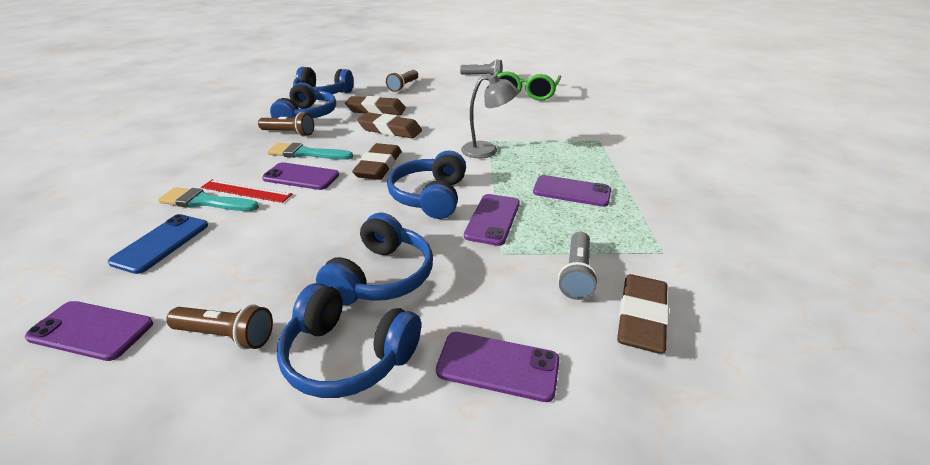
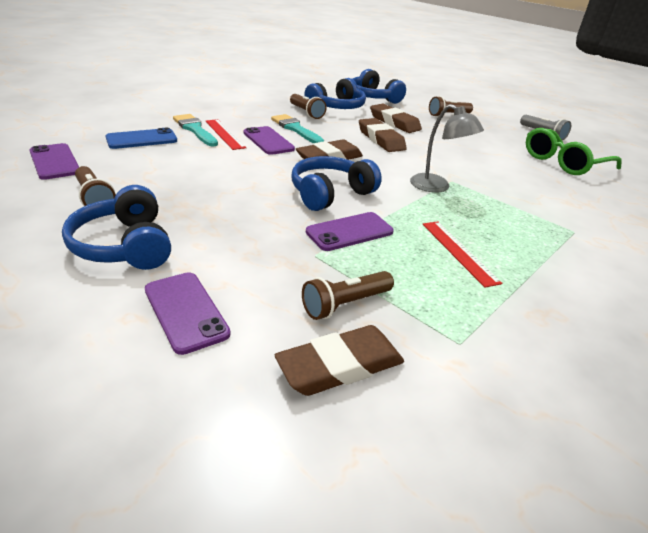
camera: 40 degrees right, 0 degrees up
blue headphones [316,213,433,305] -> none
purple phone [533,175,611,207] -> red ruler [422,221,503,288]
grey flashlight [558,232,599,300] -> brown flashlight [302,271,394,320]

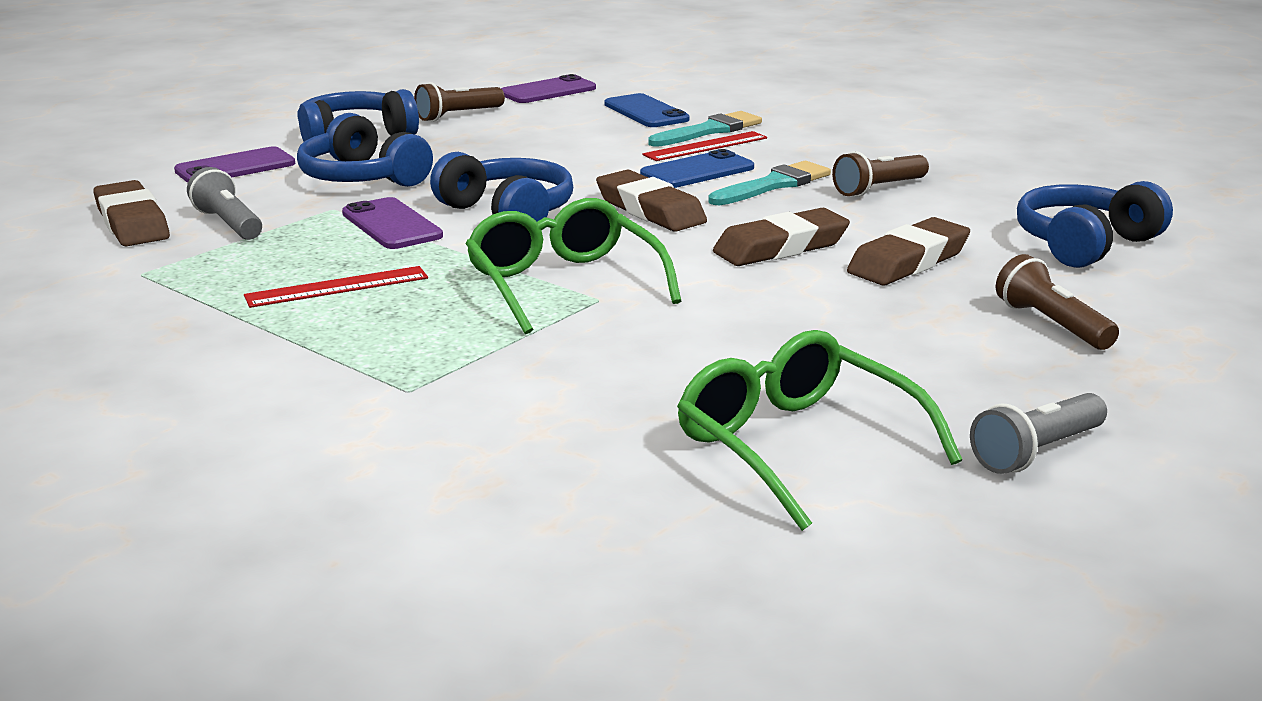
camera: 90 degrees right, 10 degrees down
purple phone [244,126,295,155] -> blue phone [640,149,754,188]
brown flashlight [302,271,394,320] -> grey flashlight [187,167,262,240]
blue headphones [304,78,366,109] -> blue headphones moved to [297,113,433,187]
grey lamp [410,104,484,193] -> green glasses [466,198,682,334]

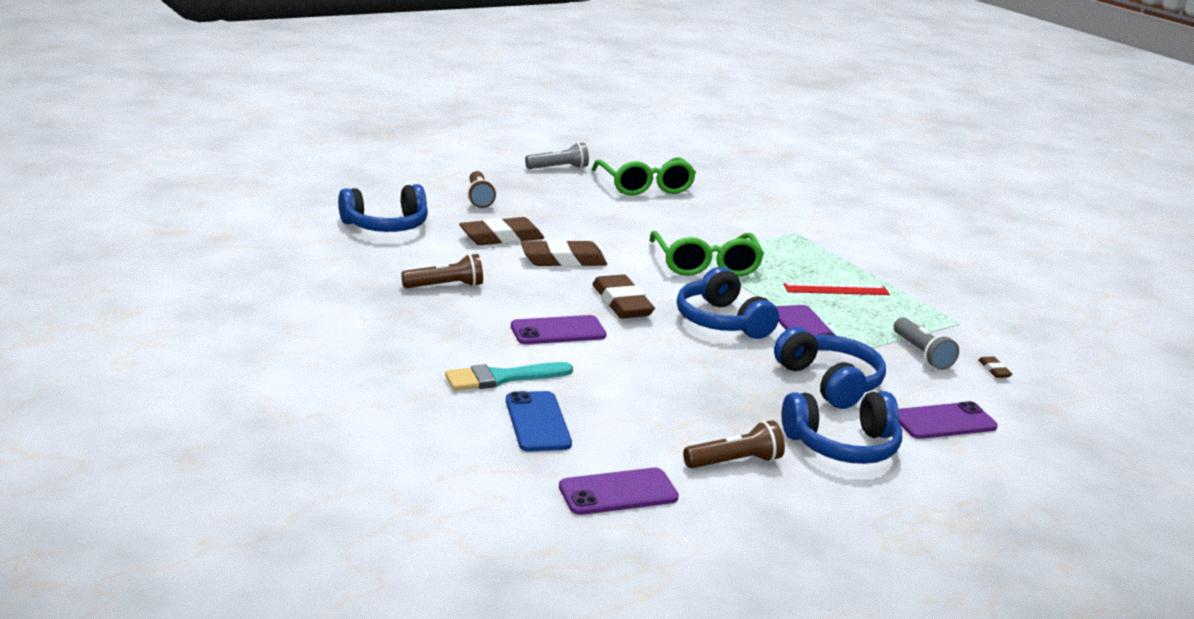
camera: 165 degrees left, 0 degrees up
brown eraser [93,180,170,246] -> brown eraser [978,357,1012,378], size x0.44
blue phone [640,149,754,188] -> purple phone [511,315,606,344]
red ruler [642,131,767,161] -> none
turquoise brush [708,161,831,205] -> none

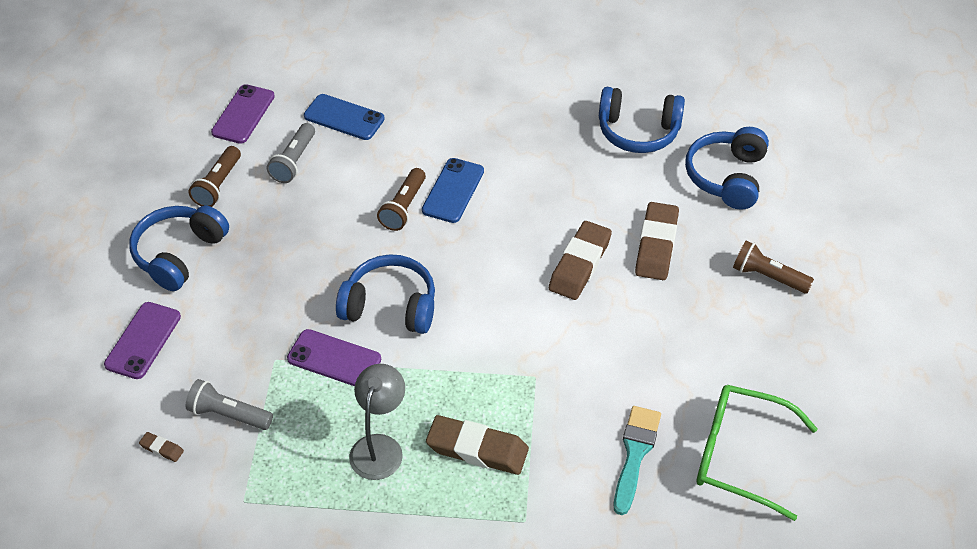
camera: 130 degrees right, 25 degrees up
brown flashlight [401,254,483,288] -> brown flashlight moved to [377,168,426,231]
turquoise brush [445,362,573,390] -> turquoise brush moved to [614,406,661,515]
purple phone [511,315,606,344] -> blue phone [422,158,484,223]
grey flashlight [525,142,589,169] -> grey flashlight moved to [267,123,315,183]
brown eraser [592,274,655,319] -> brown eraser moved to [426,415,529,475]
green glasses [650,231,764,276] -> none
blue headphones [774,327,886,409] -> blue headphones moved to [599,87,685,153]
red ruler [783,283,890,295] -> grey lamp [349,364,405,480]

